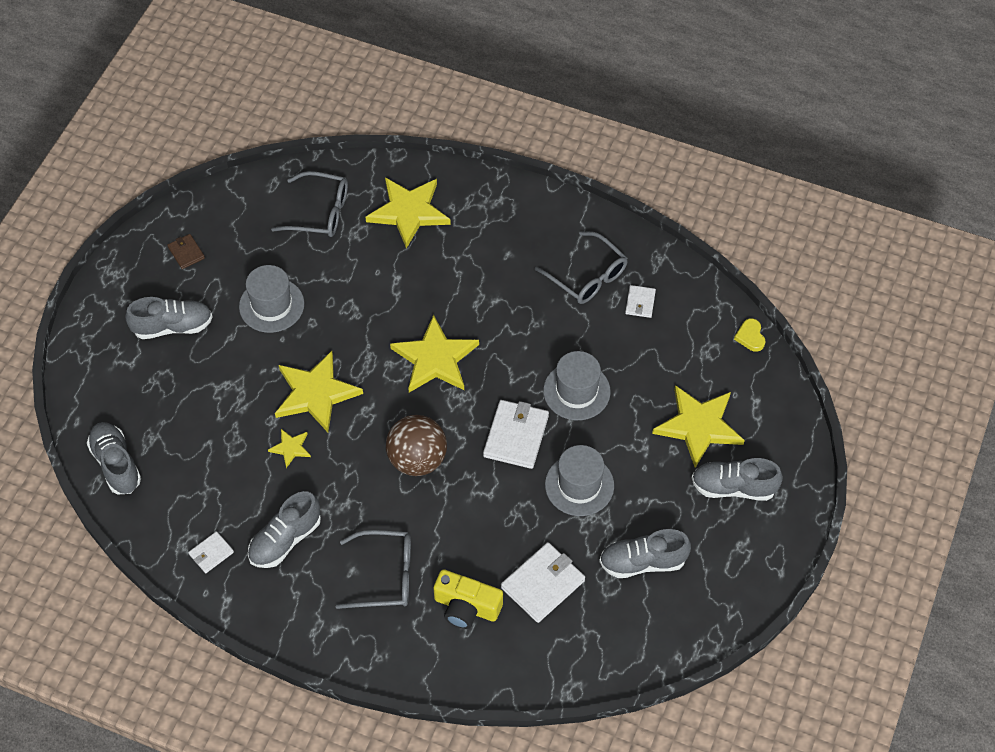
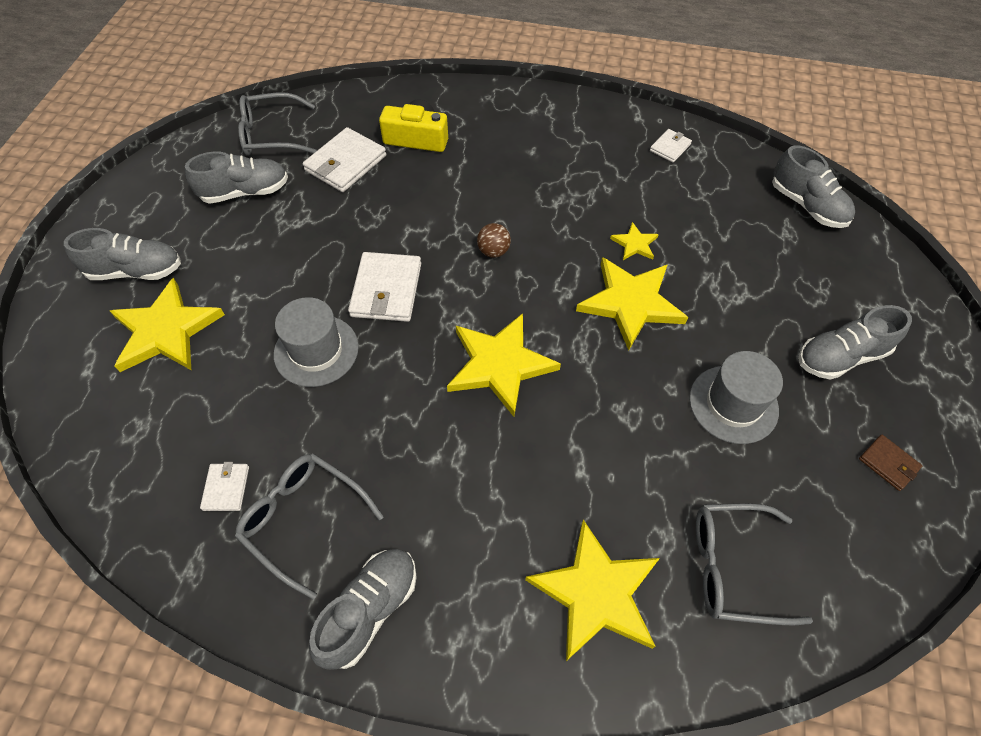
camera: 170 degrees right, 0 degrees up
grey shoe [248,491,321,568] -> grey shoe moved to [309,549,417,670]
grey glasses [336,530,411,609] -> grey glasses moved to [238,92,317,156]
brown ball [386,415,447,476] -> brown ball [477,223,511,258], size x0.49
grey hat [545,445,614,516] -> none
yellow heart [734,318,765,352] -> none

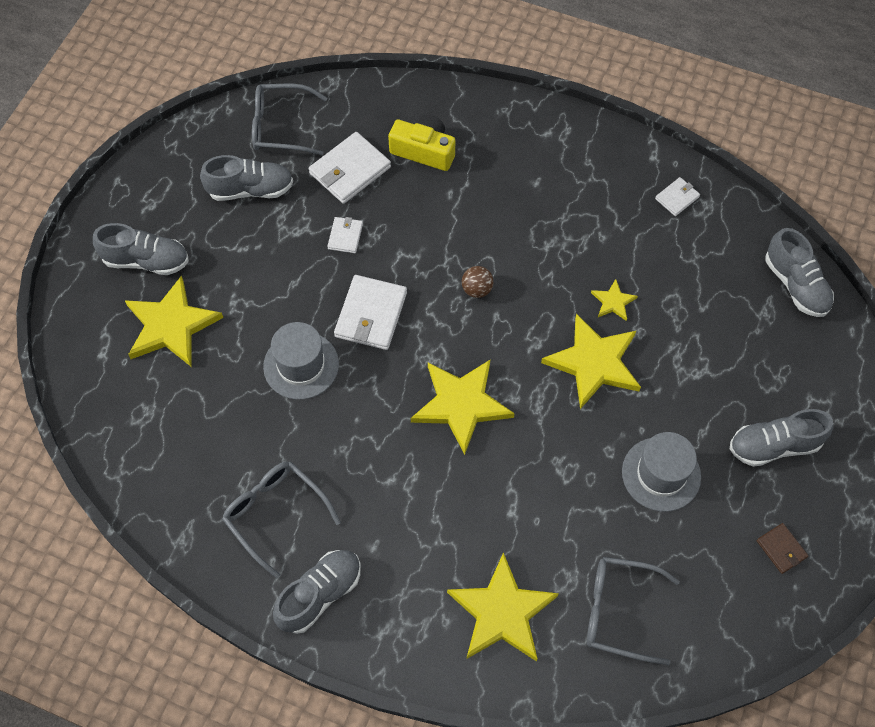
camera: 10 degrees right, 5 degrees up
white wallet [200,462,249,511] -> white wallet moved to [327,217,363,253]

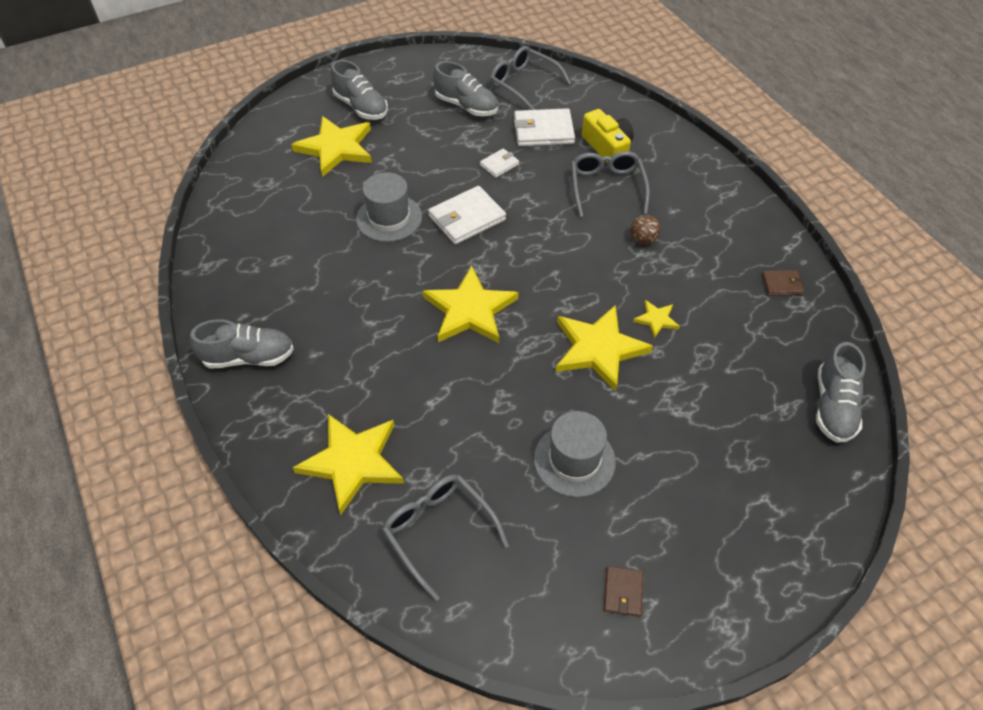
camera: 40 degrees right, 10 degrees down
grey glasses [222,461,341,578] -> grey glasses moved to [571,151,650,217]
brown ball [462,266,493,298] -> brown ball moved to [630,215,660,244]
white wallet [655,177,700,216] -> brown wallet [762,270,804,295]
grey shoe [730,409,833,467] -> none

